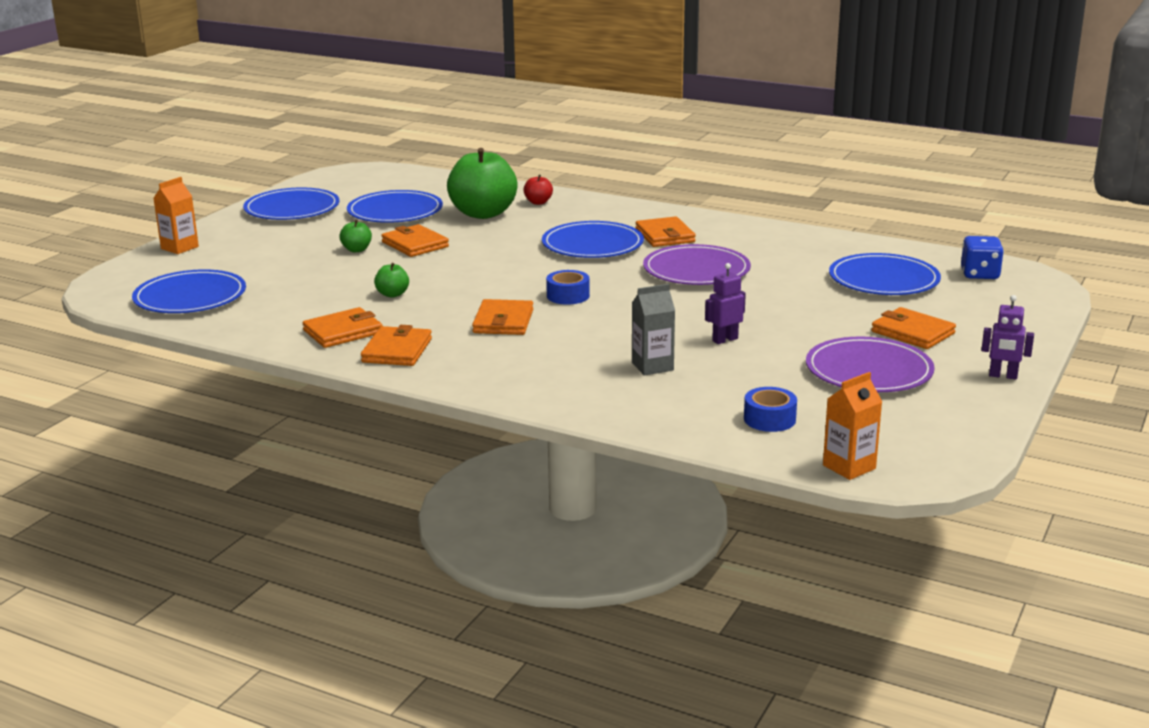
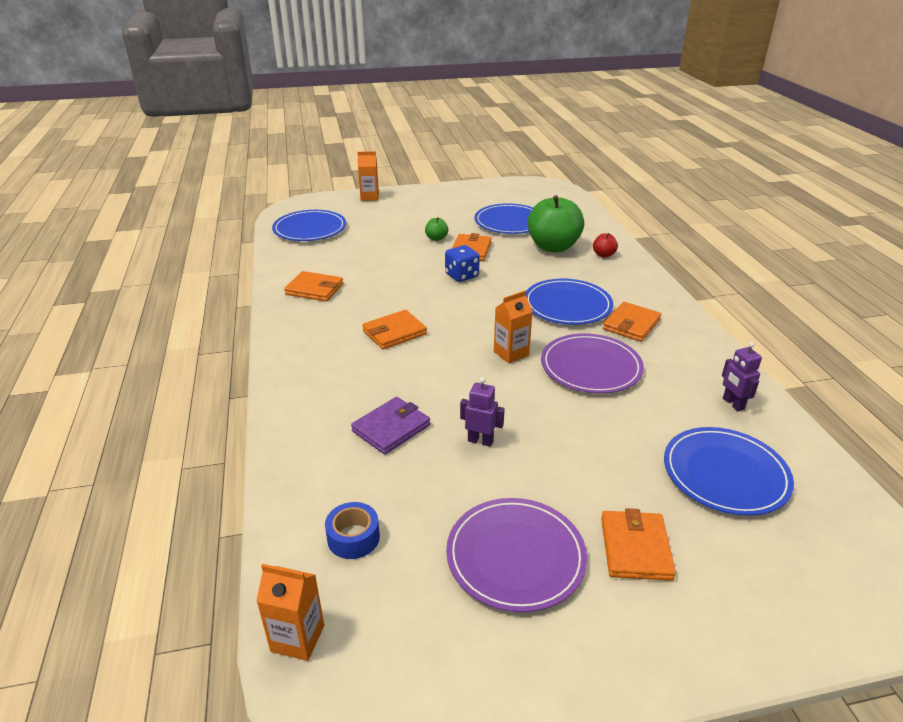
camera: 50 degrees right, 10 degrees up
blue plate [243,188,339,220] -> none
orange wallet [361,325,432,366] -> none
green apple [374,263,409,298] -> none
blue tape [546,270,590,305] -> none
grey carton [632,284,675,376] -> purple wallet [351,397,430,455]
blue dice [961,236,1004,279] -> blue dice moved to [445,245,480,282]
purple robot [981,295,1034,379] -> purple robot moved to [722,342,762,411]
none -> orange carton [494,291,533,363]

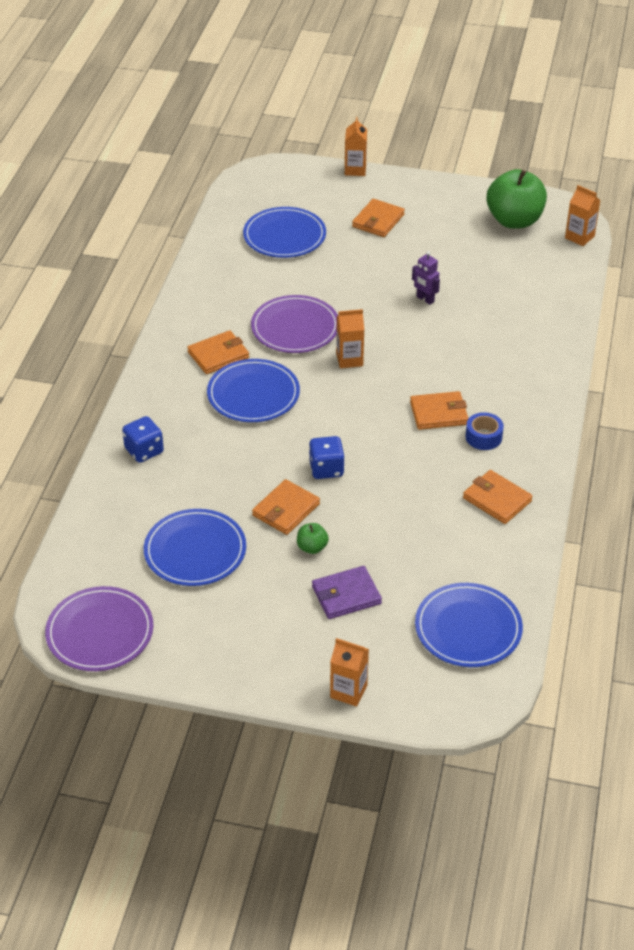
camera: 155 degrees left, 10 degrees up
blue tape [325,502,380,559] -> blue tape moved to [465,412,504,450]
purple wallet [351,397,430,455] -> purple wallet moved to [312,566,382,619]
purple plate [446,498,587,612] -> purple plate moved to [45,586,154,671]
green apple [527,195,584,253] -> green apple moved to [487,169,547,229]
red apple [593,233,618,257] -> blue dice [122,416,164,463]
purple robot [722,342,762,411] -> none
none -> orange carton [345,117,367,176]

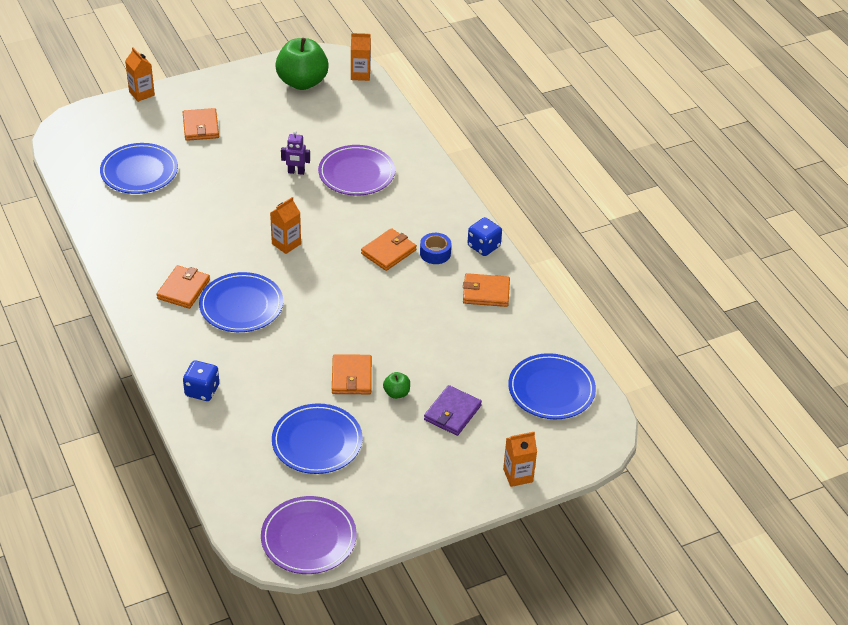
camera: 40 degrees left, 0 degrees up
purple plate [251,295,338,353] -> purple plate moved to [318,145,395,196]
blue dice [309,436,344,479] -> blue dice moved to [467,217,502,256]

